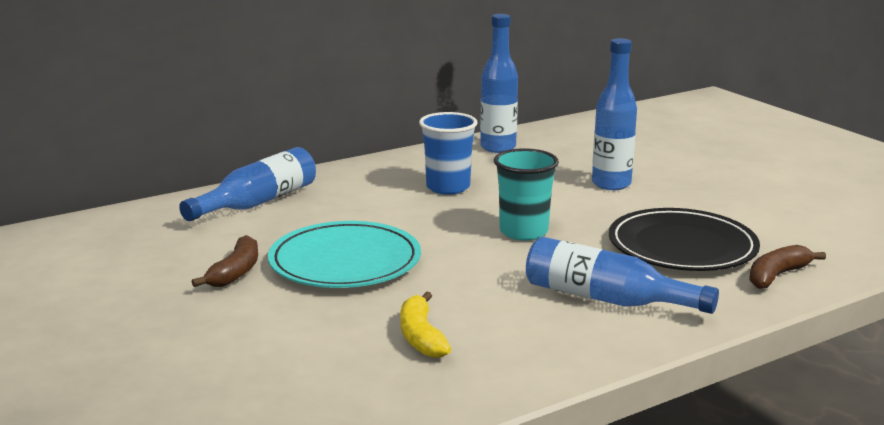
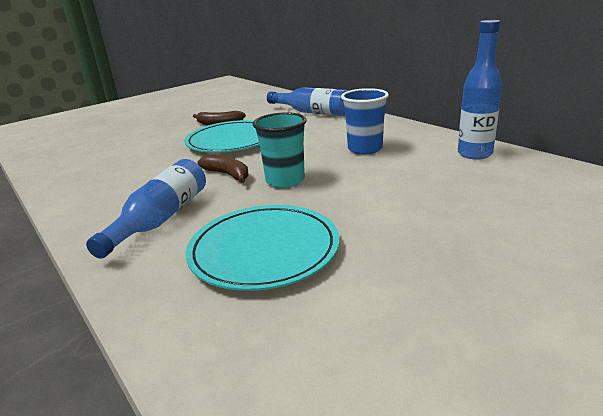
camera: 85 degrees right, 5 degrees up
yellow banana [400,292,451,358] -> none
blue bottle [592,38,637,190] -> none
black plate [609,208,760,271] -> turquoise plate [186,205,339,291]
brown banana [749,245,826,289] -> brown banana moved to [197,154,249,183]

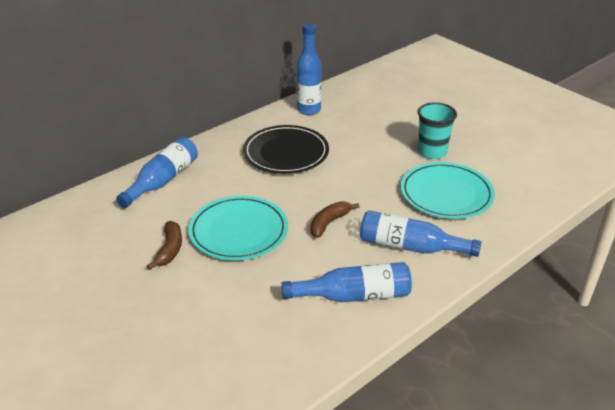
camera: 95 degrees left, 10 degrees up
turquoise cup [253,112,307,188] -> turquoise cup moved to [418,102,457,159]
blue cup [341,88,389,155] -> black plate [243,125,329,174]
none -> blue bottle [282,262,412,302]

